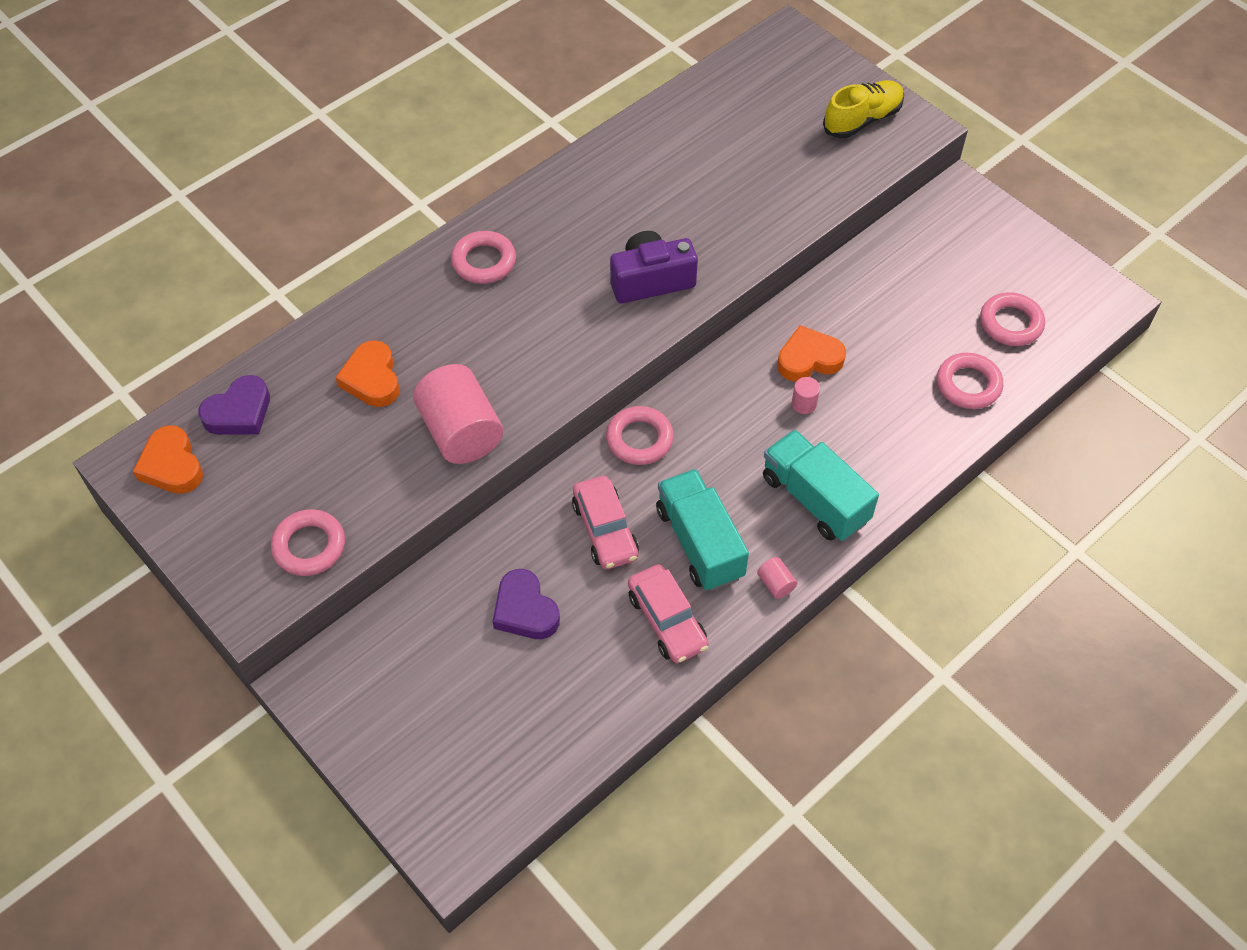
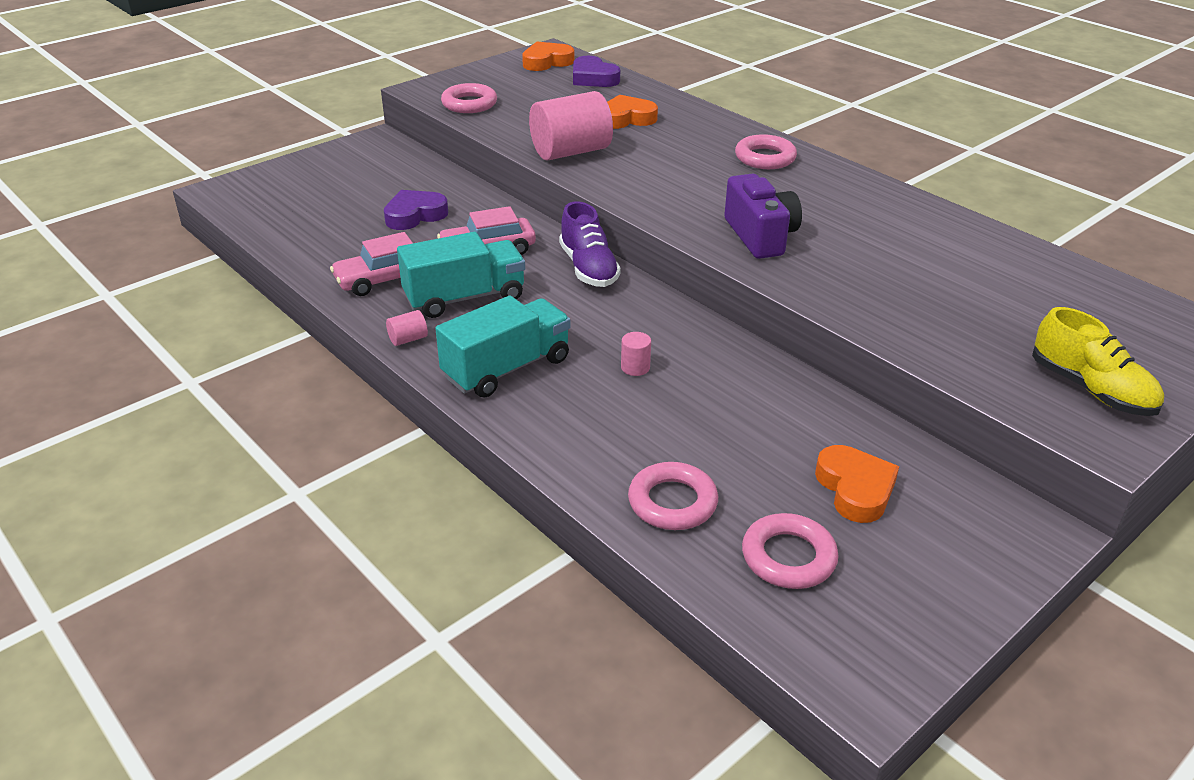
camera: 90 degrees right, 20 degrees down
pink ring [606,406,674,465] -> purple shoe [559,201,621,287]
orange heart [777,325,846,381] -> orange heart moved to [815,445,899,523]

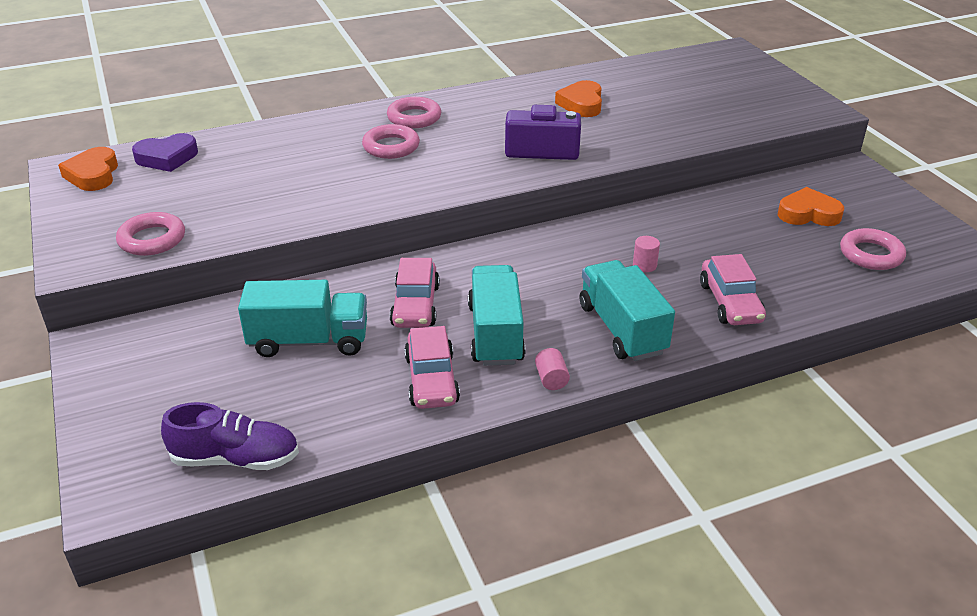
camera: 70 degrees left, 0 degrees up
purple heart [384,190,448,230] -> turquoise truck [238,280,367,357]
pink cylinder [529,91,613,160] -> none
purple shoe [559,201,621,287] -> purple shoe moved to [161,402,299,470]
orange heart [607,95,658,129] -> orange heart moved to [555,80,602,117]
pink ring [628,462,718,530] -> pink ring moved to [362,124,420,159]
yellow shoe [1032,307,1164,416] -> none
none -> pink car [700,254,766,325]

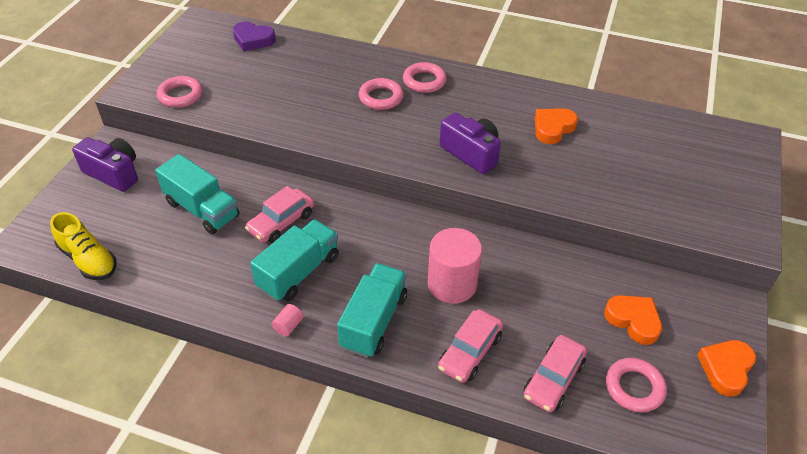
camera: 40 degrees right, 10 degrees up
orange heart [58,147,118,191] -> orange heart moved to [697,340,756,397]
purple shoe [161,402,299,470] -> yellow shoe [50,212,117,280]
pink car [404,326,460,409] -> pink car moved to [524,335,587,412]
pink cylinder [633,236,660,272] -> pink cylinder [428,228,482,304], size x2.44
none -> purple camera [72,137,138,192]

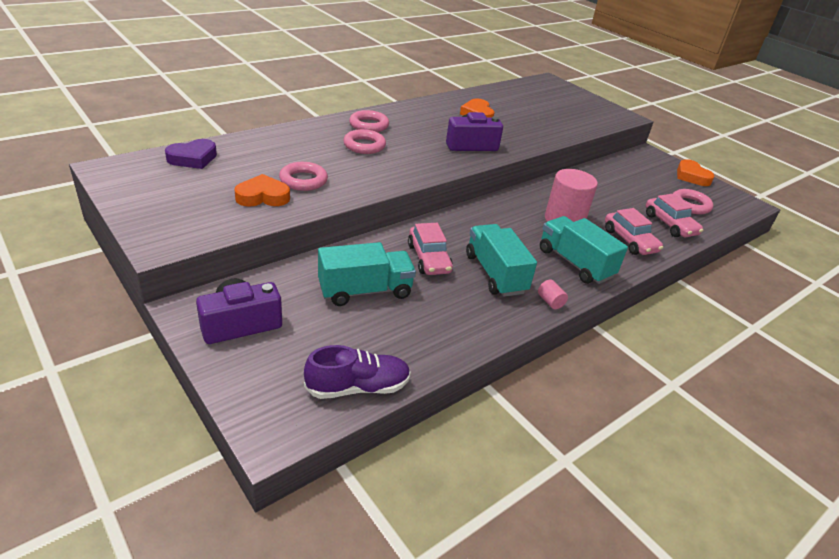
camera: 60 degrees left, 10 degrees down
yellow shoe [50,212,117,280] -> purple shoe [304,345,411,399]
pink ring [157,76,203,108] -> pink ring moved to [279,162,328,191]
orange heart [604,295,662,345] -> orange heart moved to [234,174,290,207]

